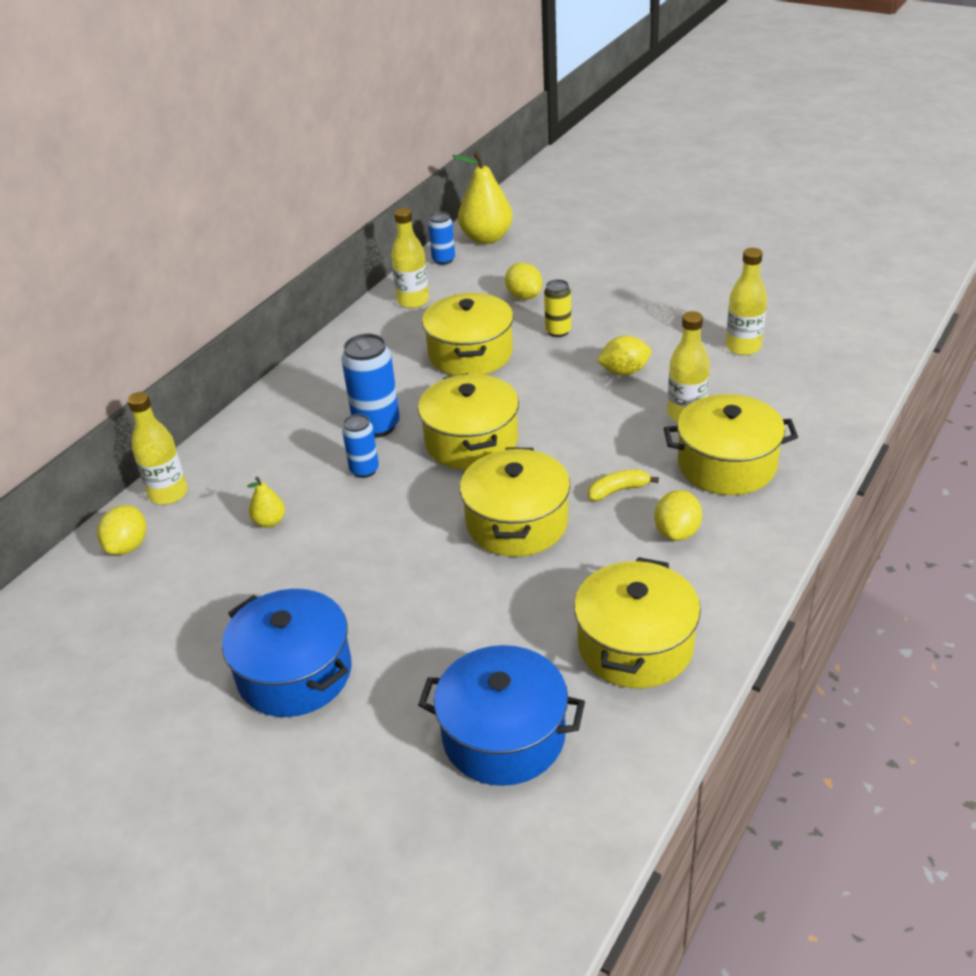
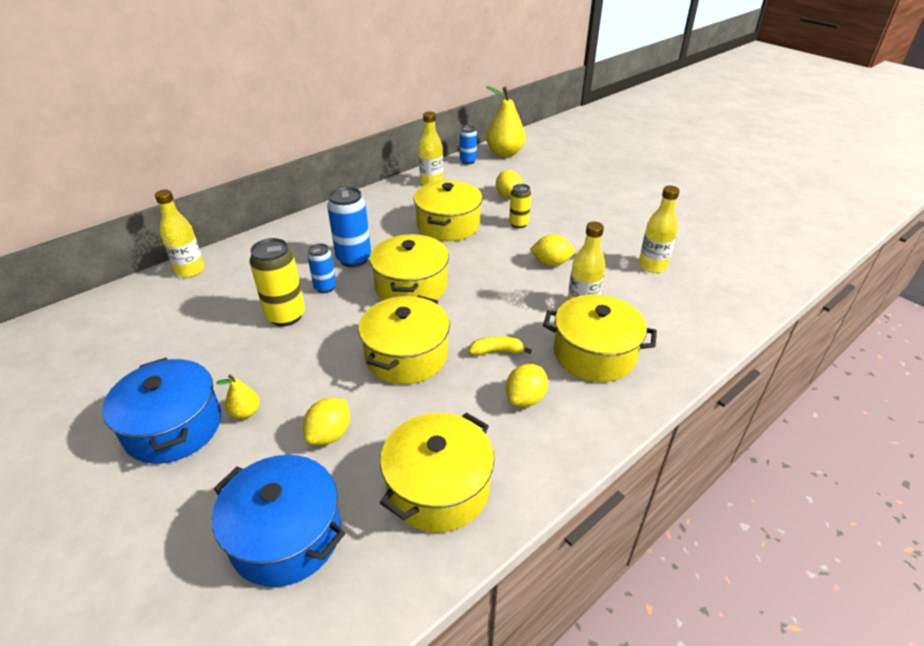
camera: 15 degrees right, 0 degrees up
yellow lemon [97,505,146,555] -> yellow lemon moved to [303,398,350,445]
yellow pear [247,477,285,528] -> yellow pear moved to [216,374,260,419]
none -> yellow can [249,238,305,326]

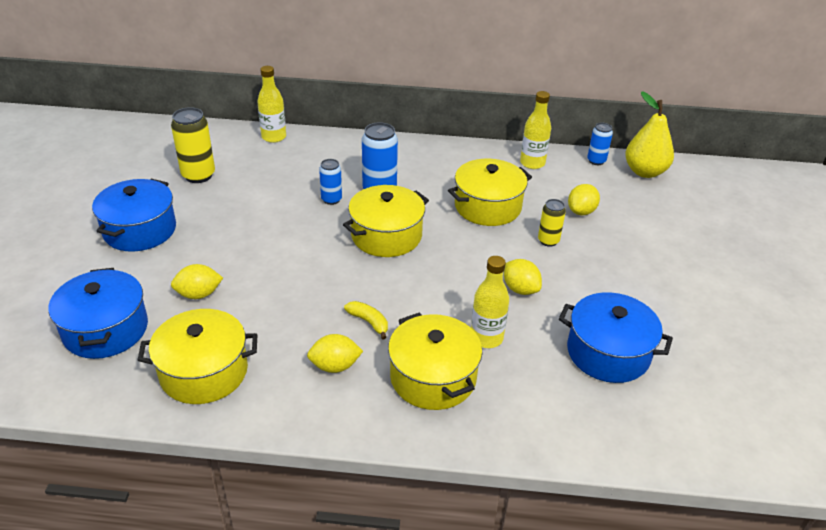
camera: 45 degrees right, 0 degrees up
yellow pear [216,374,260,419] -> none
yellow can [249,238,305,326] -> yellow can moved to [171,107,215,183]
yellow pot [358,295,450,384] -> none
yellow bottle [639,186,680,273] -> blue pot [559,292,673,383]

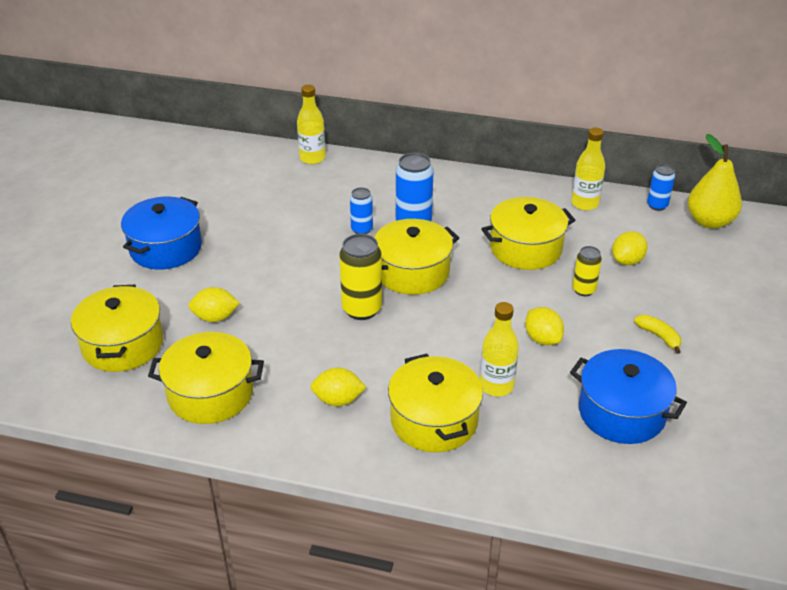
camera: 10 degrees right, 0 degrees up
blue pot [48,268,148,359] -> yellow pot [71,285,163,372]
yellow can [171,107,215,183] -> yellow can moved to [339,234,382,320]
yellow banana [344,301,388,339] -> yellow banana moved to [634,315,681,354]

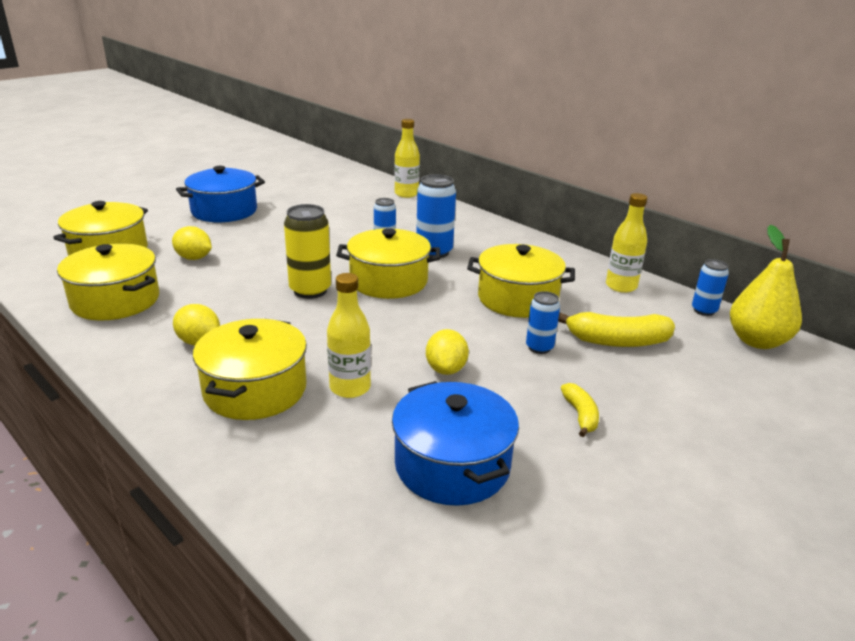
camera: 30 degrees right, 10 degrees down
yellow can [573,246,602,296] -> blue can [526,291,560,354]
yellow lemon [612,231,648,265] -> yellow banana [558,312,675,347]

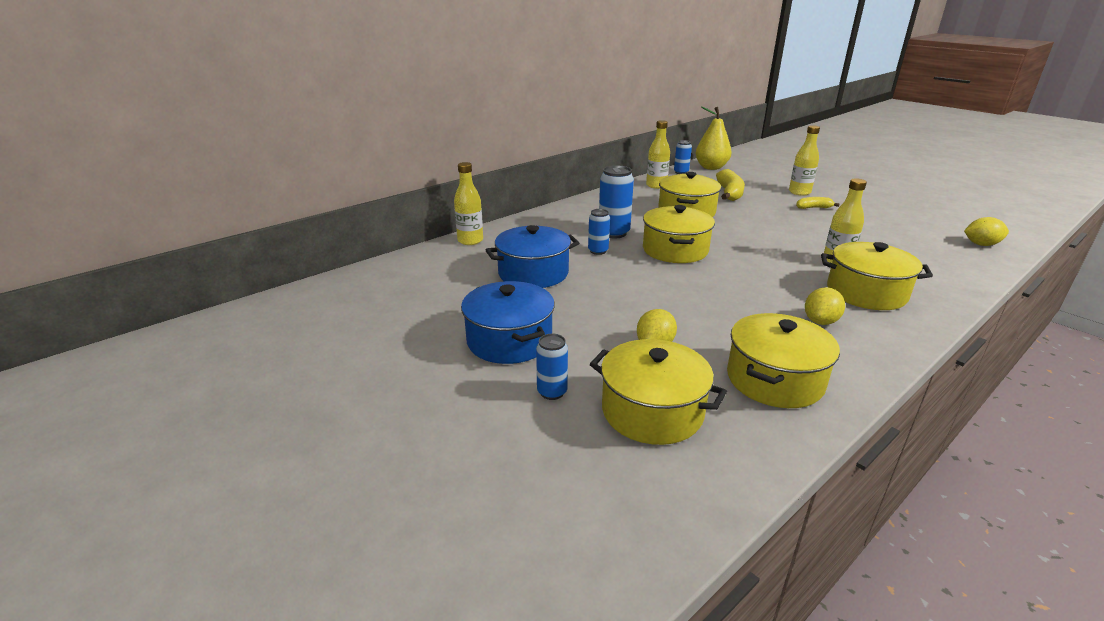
camera: 85 degrees left, 0 degrees up
yellow can [284,204,331,299] -> none
blue pot [392,381,519,506] -> blue pot moved to [486,225,579,288]
yellow lemon [426,329,469,375] -> yellow lemon moved to [964,217,1009,246]
blue can [526,291,560,354] -> blue can moved to [536,334,568,400]
none -> yellow bottle [789,125,820,196]

